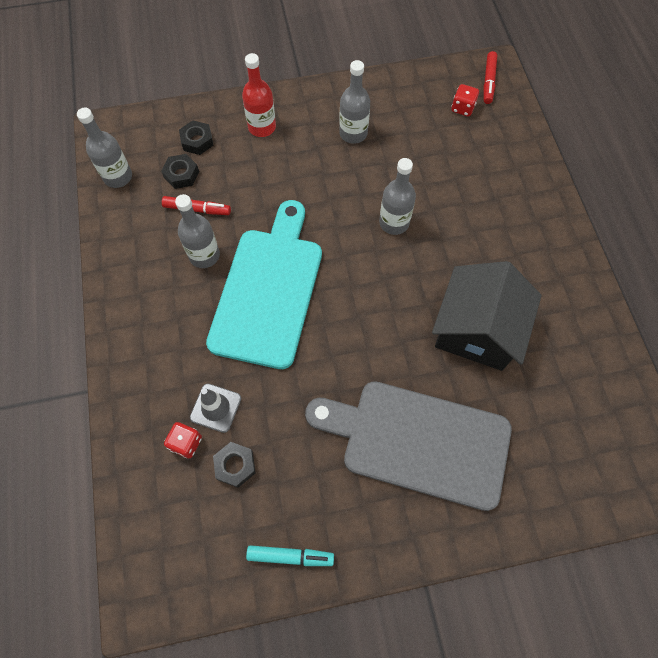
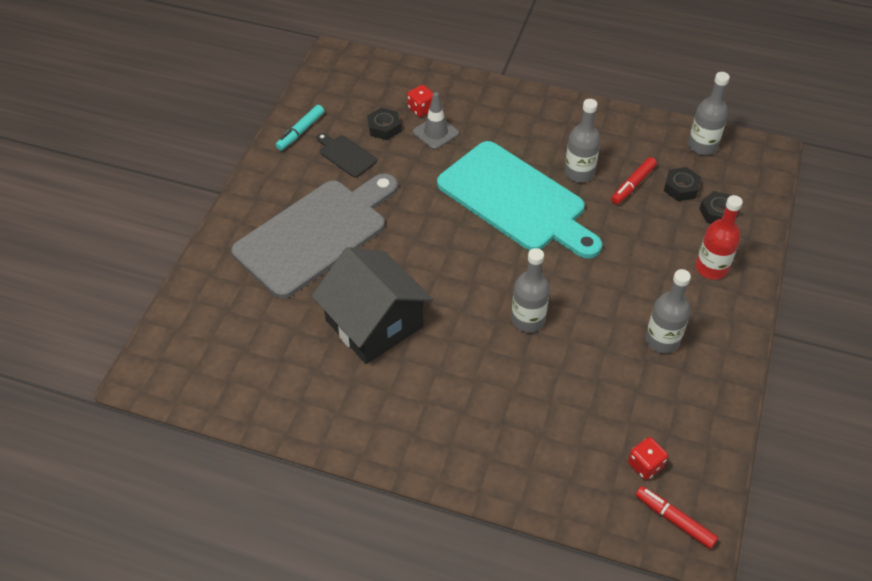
camera: 120 degrees right, 15 degrees down
none -> black cutting board [317,133,377,177]

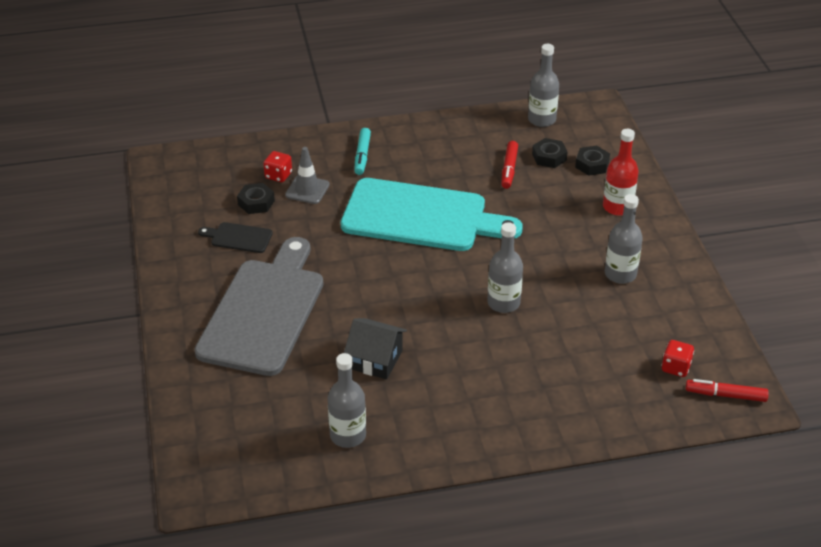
camera: 30 degrees left, 10 degrees down
turquoise marker [276,105,324,151] -> turquoise marker moved to [354,128,371,175]
black house [312,247,433,364] -> black house [344,318,407,379], size x0.59
grey bottle [564,99,601,182] -> grey bottle moved to [328,353,366,448]

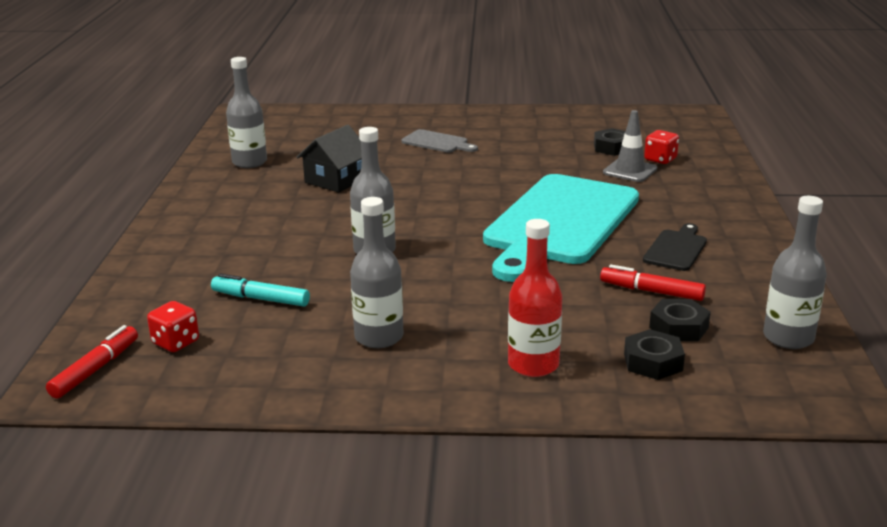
camera: 105 degrees right, 15 degrees down
grey cutting board [194,237,323,376] -> grey cutting board [401,129,478,153], size x0.41
black cutting board [198,222,273,253] -> black cutting board moved to [643,223,707,271]
turquoise marker [354,128,371,175] -> turquoise marker moved to [211,273,310,307]

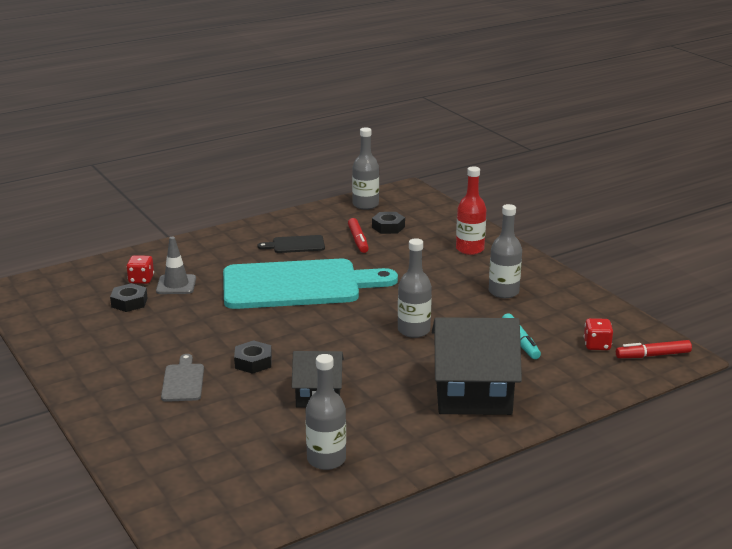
camera: 125 degrees left, 0 degrees up
black nut [624,329,685,380] -> black nut moved to [234,340,272,374]
none -> black house [432,317,522,415]

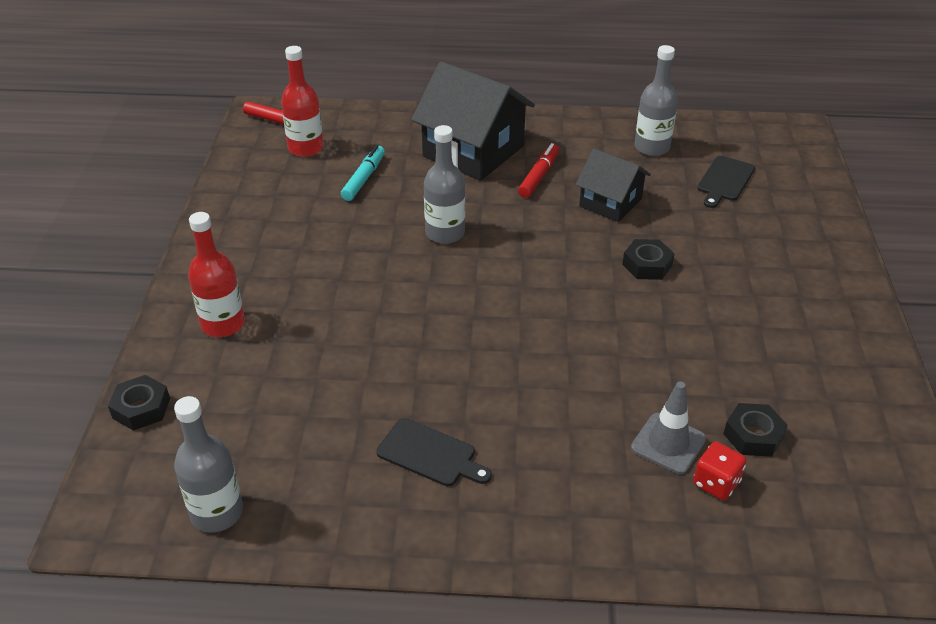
camera: 145 degrees left, 15 degrees up
grey cutting board [161,354,204,402] -> none
turquoise cutting board [223,259,398,309] -> none
red marker [348,218,369,253] -> red marker moved to [518,143,559,198]
black nut [372,212,405,234] -> black nut moved to [108,375,170,431]
grey bottle [489,204,522,298] -> none
red dice [584,318,613,350] -> red bottle [281,46,324,157]
none -> black cutting board [697,156,755,208]

